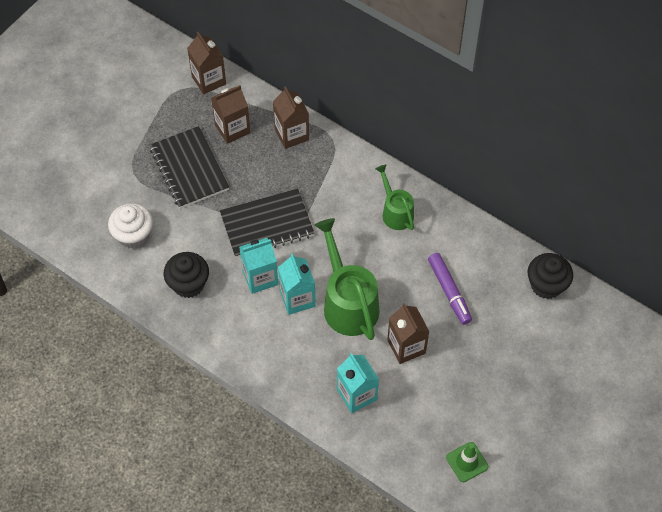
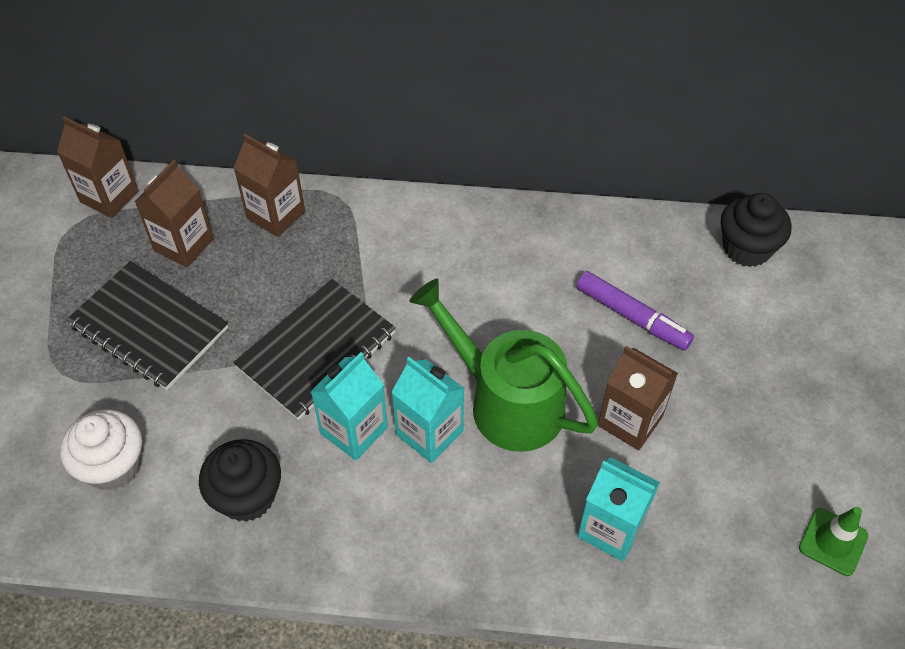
camera: 30 degrees left, 5 degrees down
green watering can [375,165,414,230] -> none

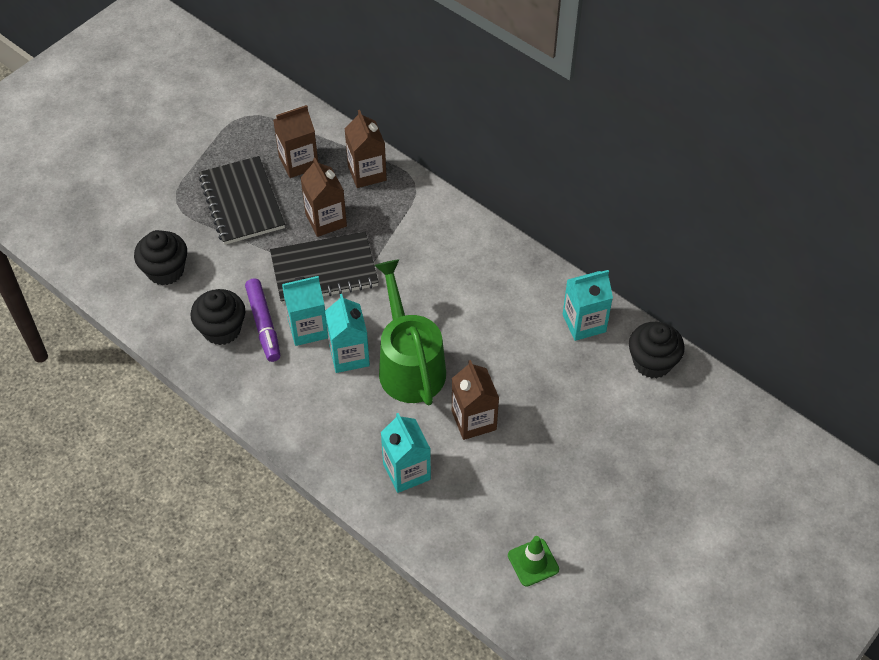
camera: 35 degrees right, 0 degrees up
brown carton [57,117,139,218] -> brown carton moved to [301,158,347,237]
white cupcake [60,410,142,491] -> black cupcake [134,230,187,285]
purple marker [577,271,694,350] -> purple marker moved to [245,278,280,362]
none -> turquoise carton [563,270,613,341]

